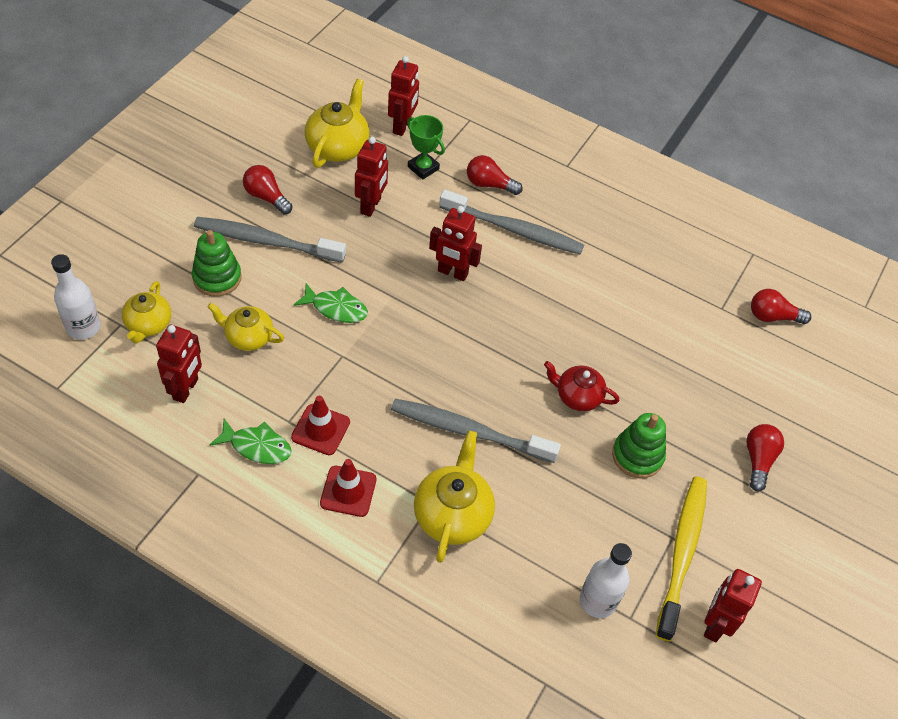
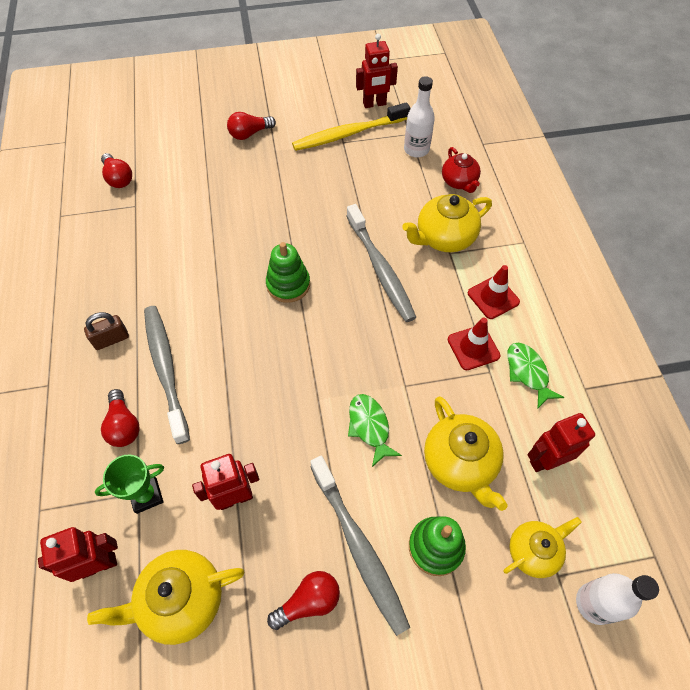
camera: 125 degrees left, 5 degrees up
yellow teapot [208,303,284,351] -> yellow teapot [424,396,508,511], size x1.53
red light bulb [243,165,293,214] -> red light bulb turned 120 degrees counterclockwise [267,571,340,630]
green trophy [407,115,445,180] -> green trophy turned 60 degrees clockwise [95,454,164,514]
red robot [429,206,482,281] -> none
red teapot [544,361,619,411] -> red teapot moved to [442,147,481,193]
green stacking toy [612,413,666,478] -> green stacking toy moved to [266,242,310,303]
none -> brown padlock [84,312,129,350]

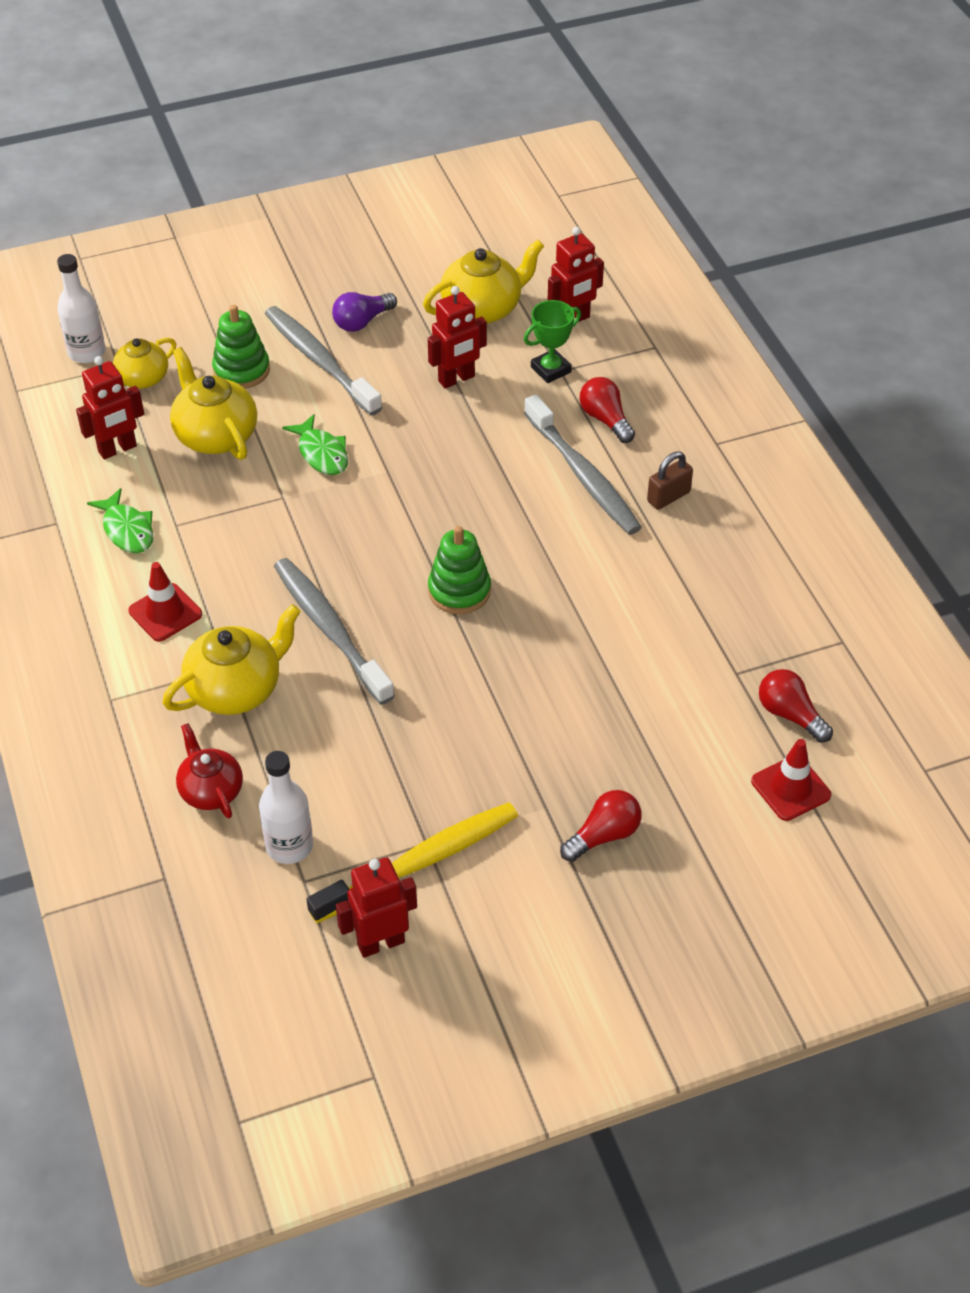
camera: 170 degrees right, 10 degrees down
red light bulb [267,571,340,630] -> purple light bulb [332,292,397,332]
red traffic cone [448,318,500,370] -> red traffic cone moved to [751,739,831,821]

